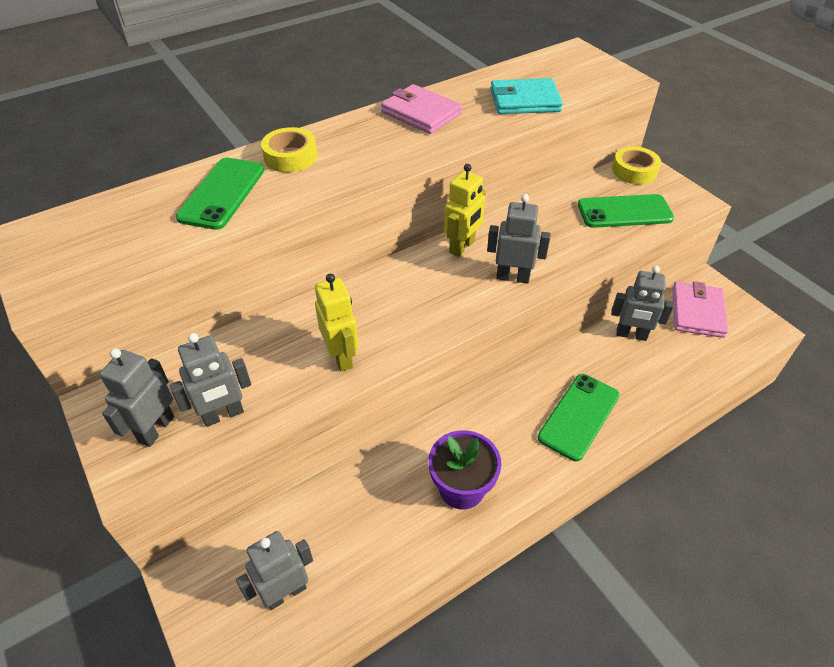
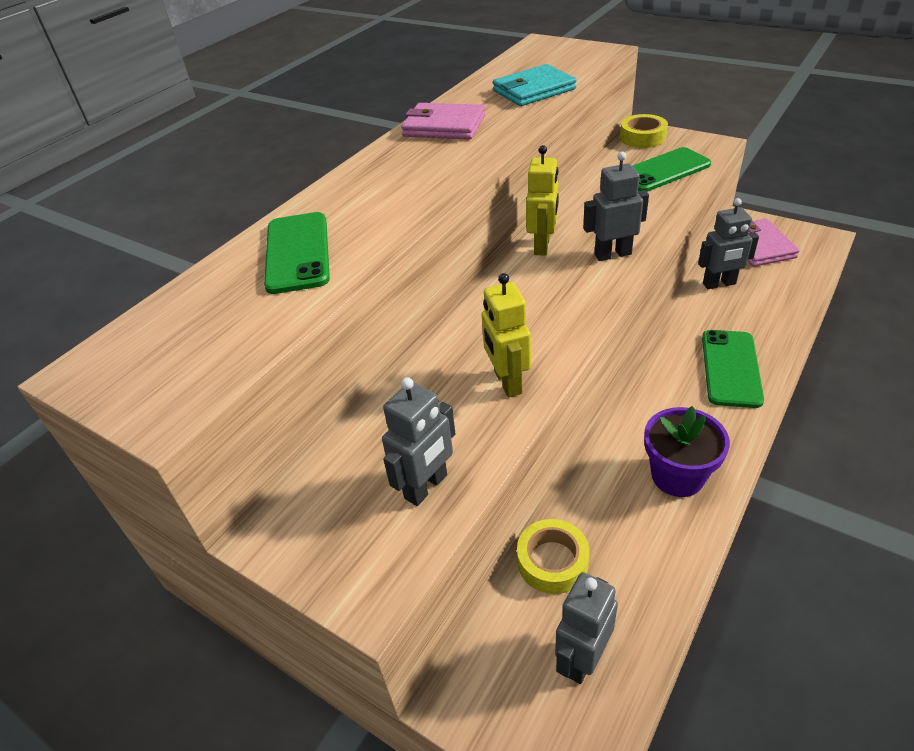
camera: 20 degrees left, 5 degrees down
grey robot [99,348,174,447] -> none
yellow tape [261,127,317,172] -> yellow tape moved to [517,519,590,594]
yellow robot [315,274,359,371] -> yellow robot turned 150 degrees counterclockwise [482,273,531,397]

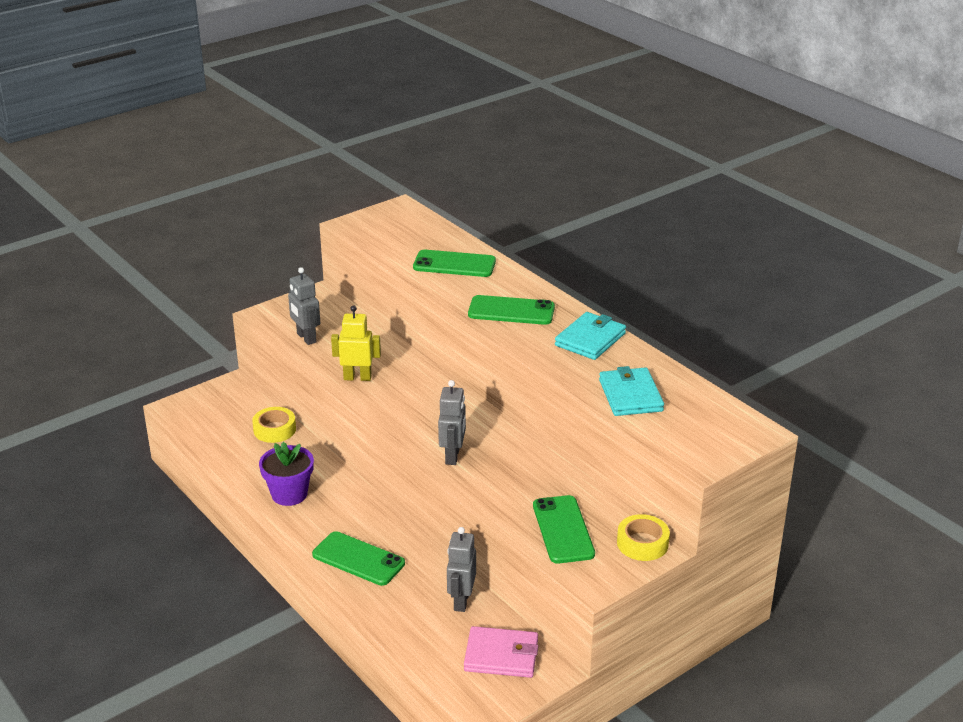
camera: 105 degrees right, 10 degrees down
pink wallet [401,103,485,140] -> turquoise wallet [555,312,626,360]
yellow robot [526,145,559,256] -> none
grey robot [555,572,618,684] -> none
none -> green phone [468,295,555,325]

